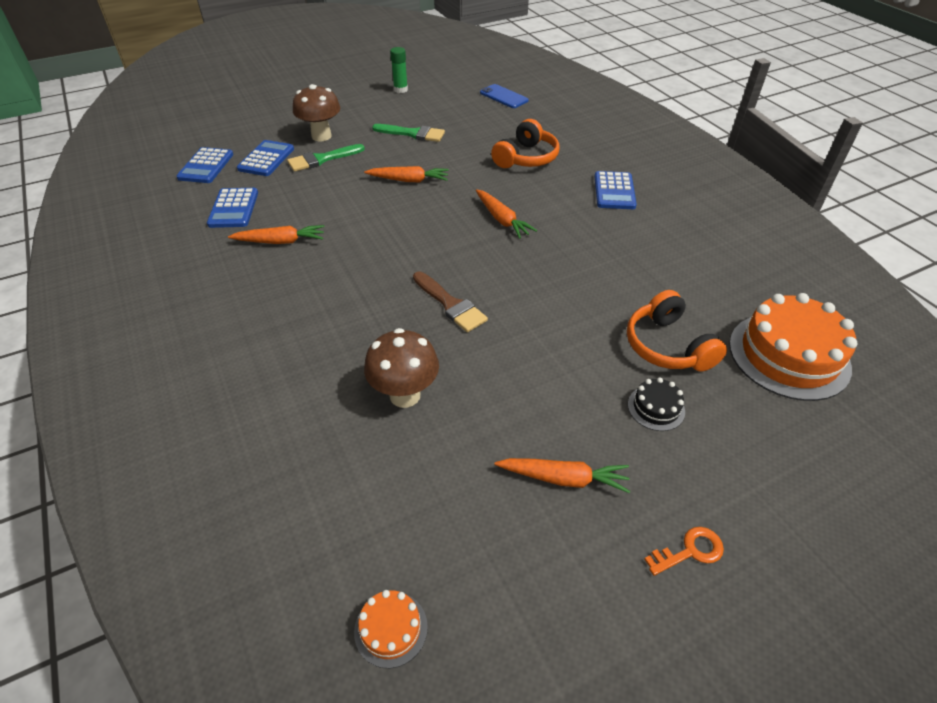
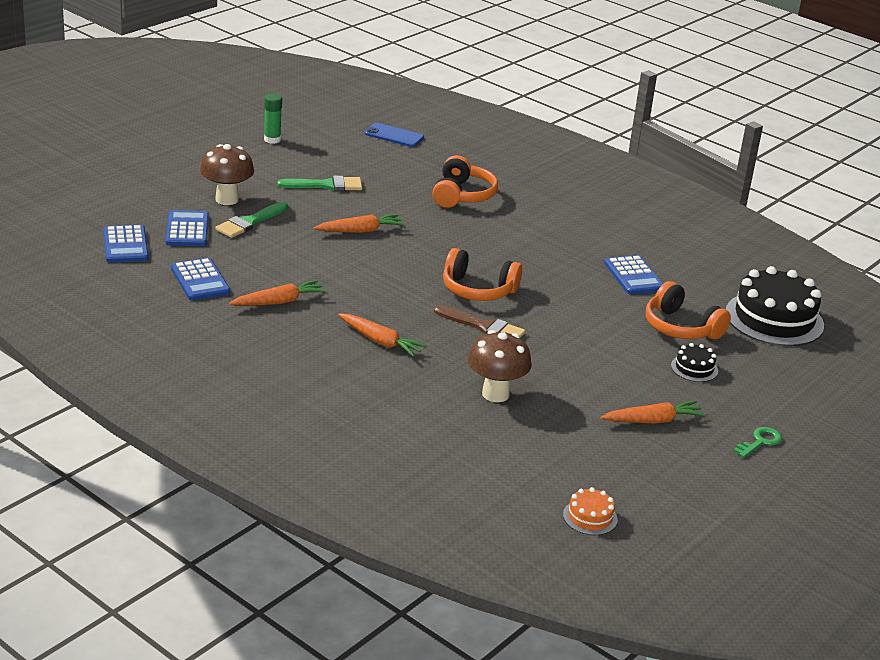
camera: 25 degrees left, 15 degrees down
orange carrot [476,189,537,239] -> orange carrot moved to [338,314,427,357]
blue calculator [594,171,637,209] -> blue calculator moved to [604,255,663,295]
orange key [644,527,724,576] -> green key [734,427,782,458]
orange cake [729,293,857,401] -> black cake [726,266,824,346]
none -> orange headphones [443,248,522,301]

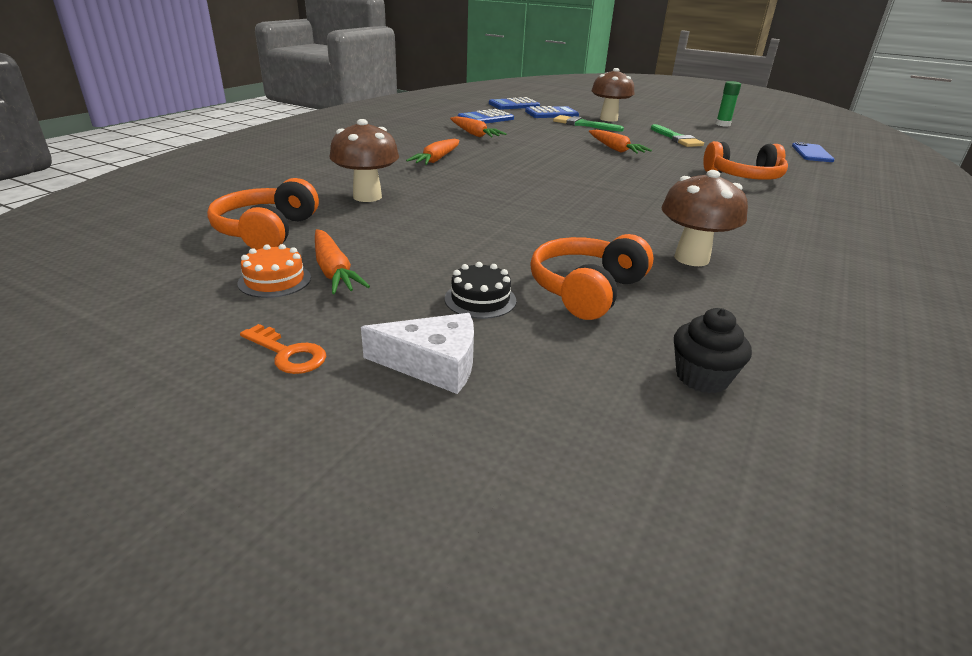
camera: 80 degrees right, 0 degrees up
brown brush [434,305,525,338] -> none
orange headphones [443,248,522,301] -> orange headphones moved to [207,178,319,250]
orange cake [563,487,618,535] -> orange cake moved to [237,244,311,298]
blue calculator [604,255,663,295] -> brown mushroom [661,170,748,266]
black cake [726,266,824,346] -> black cupcake [674,308,752,393]
green key [734,427,782,458] -> orange key [240,324,326,374]
none -> white cheese [361,313,474,394]

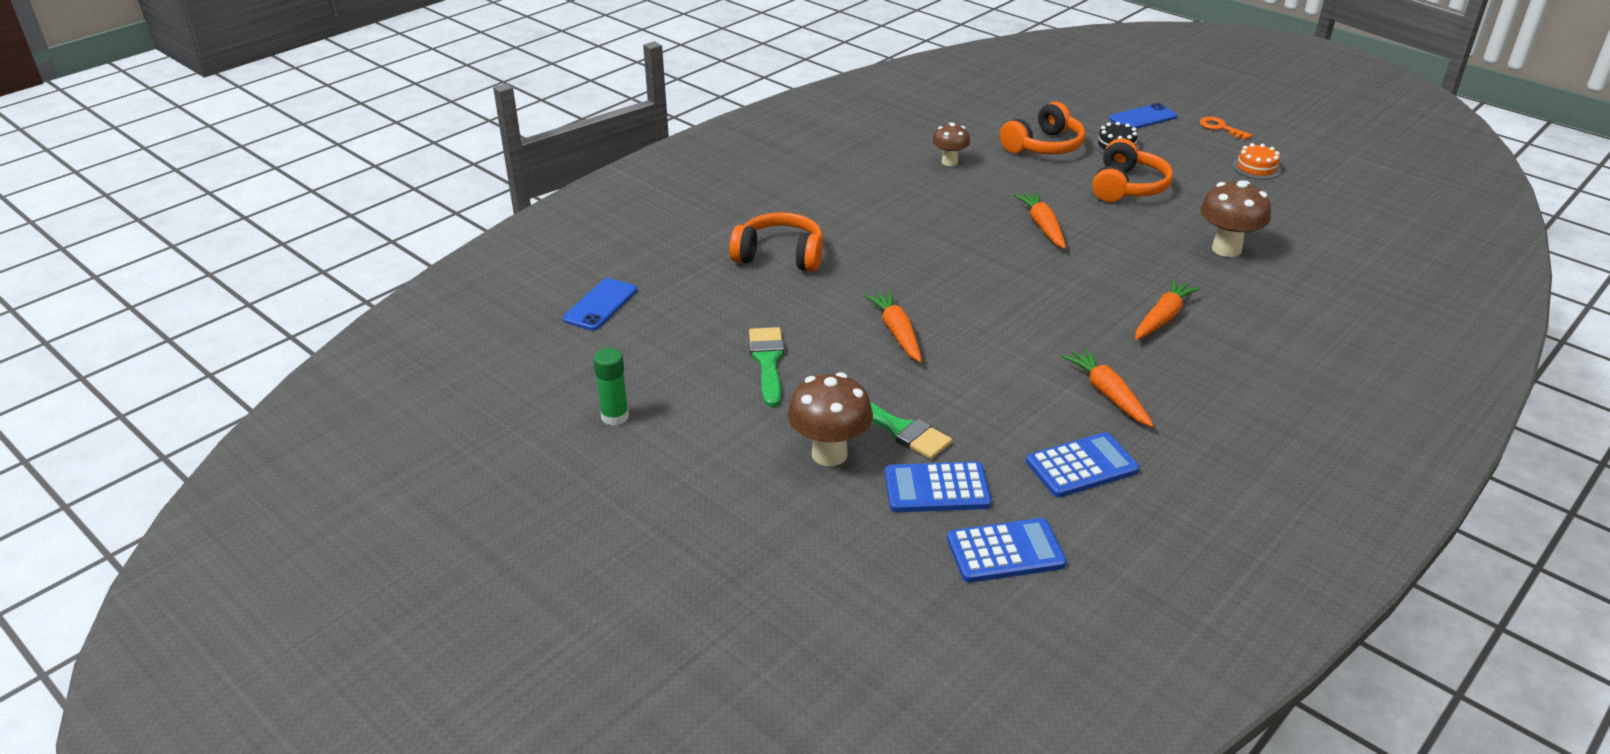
camera: 165 degrees left, 5 degrees up
orange headphones [207,178,319,250] -> orange headphones moved to [1092,138,1173,202]
orange carrot [315,229,370,294] -> orange carrot moved to [1014,192,1066,249]
white cheese [361,313,474,394] -> blue phone [1109,103,1177,129]
brown mushroom [661,170,748,266] -> brown mushroom [932,122,970,166], size x0.63
black cupcake [674,308,752,393] -> none

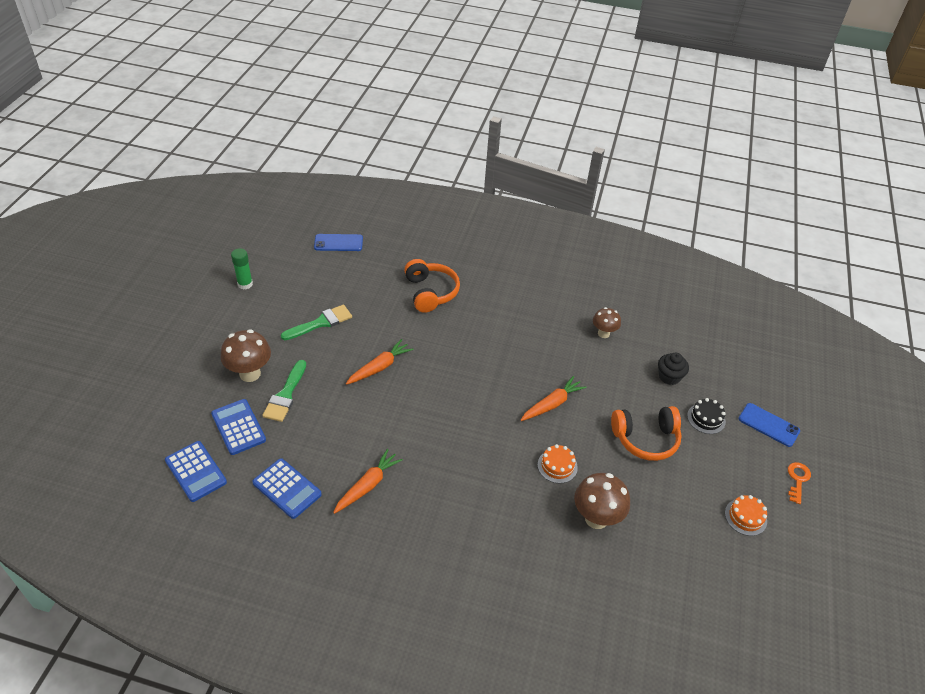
camera: 60 degrees right, 10 degrees up
orange headphones [1000,102,1085,154] -> black cupcake [658,352,689,385]
orange carrot [1135,279,1200,340] -> none
none -> orange cake [538,444,578,483]

